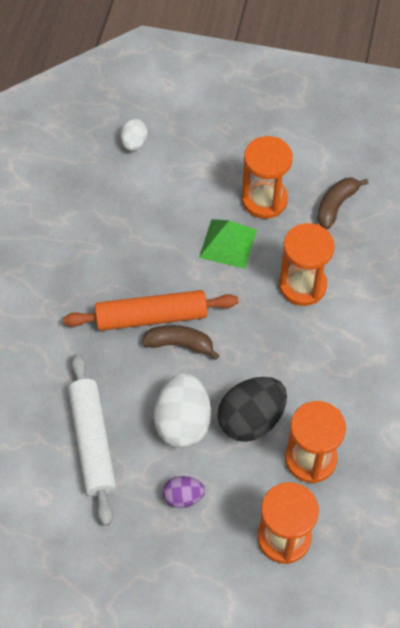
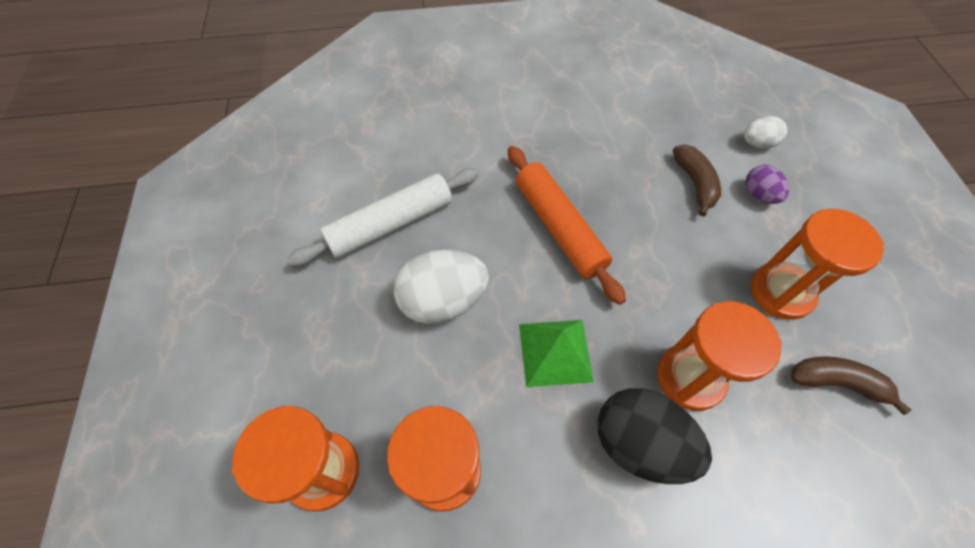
camera: 70 degrees right, 0 degrees up
brown banana [142,325,220,360] -> brown banana moved to [673,145,721,217]
purple egg [163,476,205,508] -> purple egg moved to [745,165,789,204]
green pyramid [199,219,257,269] -> green pyramid moved to [519,320,594,387]
black egg [217,377,287,442] -> black egg moved to [597,388,712,484]

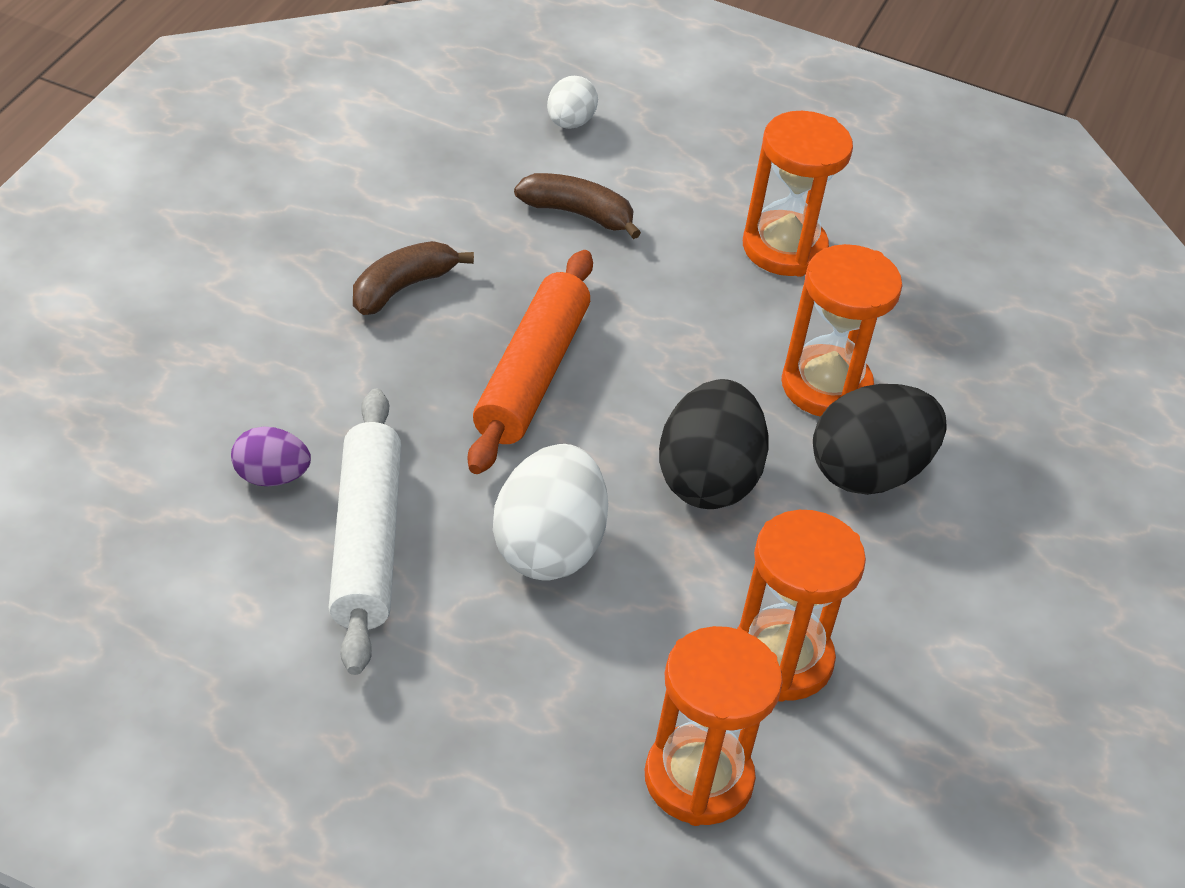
camera: 65 degrees left, 15 degrees down
orange rolling pin [508,146,626,305] -> orange rolling pin turned 75 degrees counterclockwise [468,250,593,474]
green pyramid [519,320,594,387] -> black egg [659,379,769,509]
purple egg [745,165,789,204] -> purple egg moved to [231,427,311,486]
brown banana [791,356,912,415] -> brown banana moved to [353,241,474,315]

